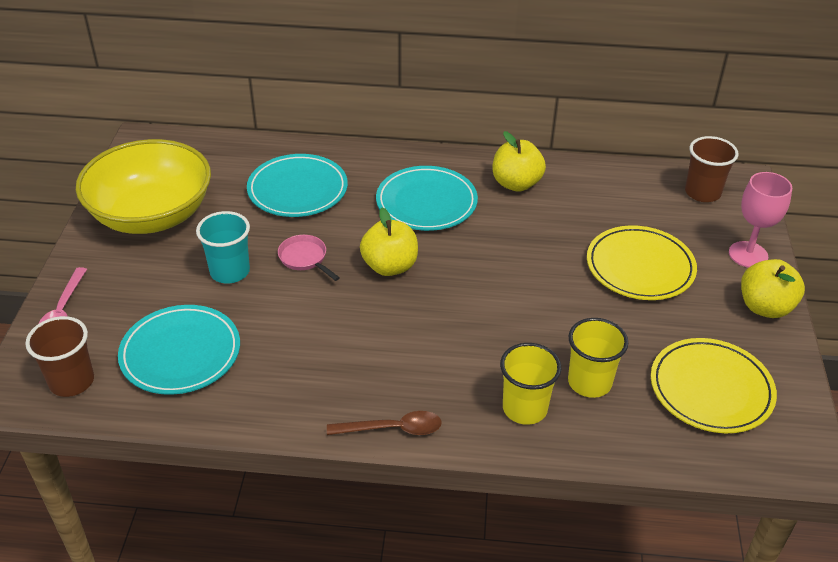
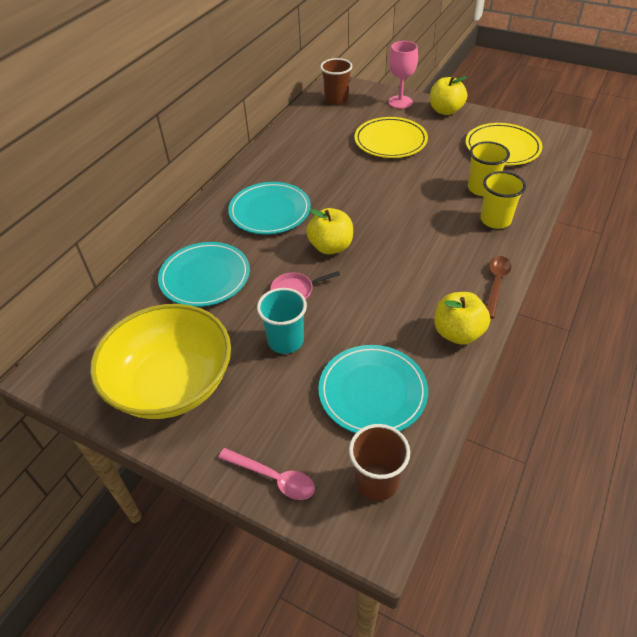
camera: 65 degrees left, 5 degrees up
yellow apple [493,131,546,192] -> yellow apple moved to [434,292,490,345]

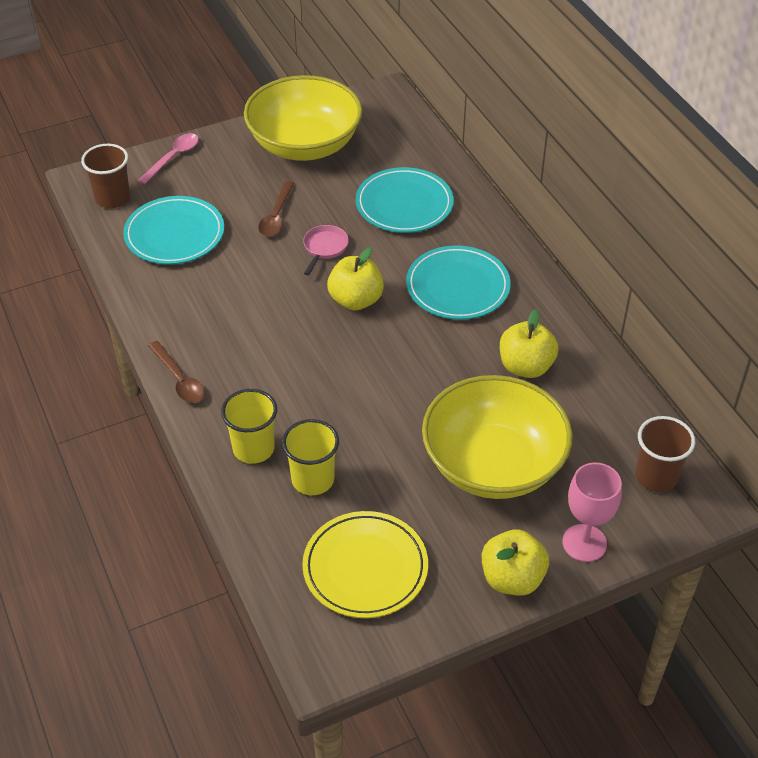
camera: 125 degrees right, 0 degrees up
pink spoon [218,448,315,500] -> pink spoon turned 150 degrees clockwise [138,133,199,184]
turquoise cup [257,288,307,354] -> brown spoon [258,181,294,236]
yellow plate [355,117,428,158] -> yellow bowl [422,375,573,499]
yellow apple [434,292,490,345] -> yellow apple moved to [500,309,559,378]

